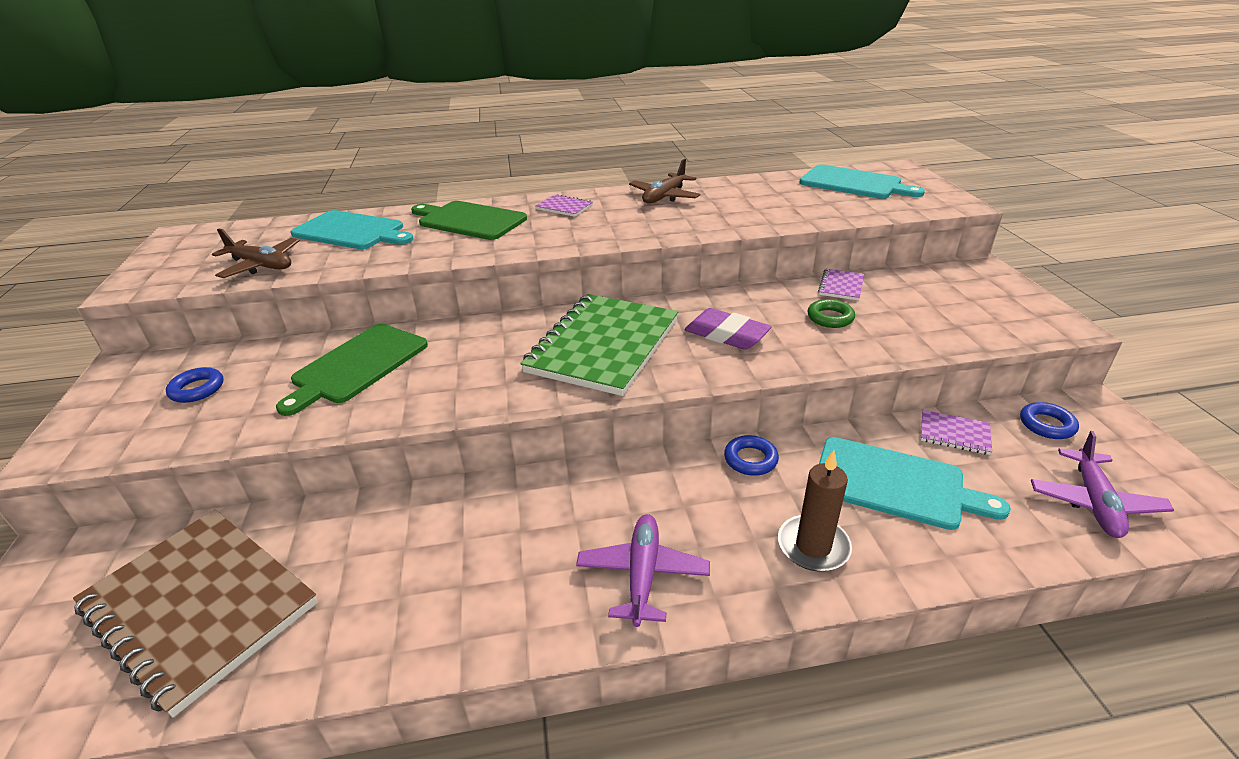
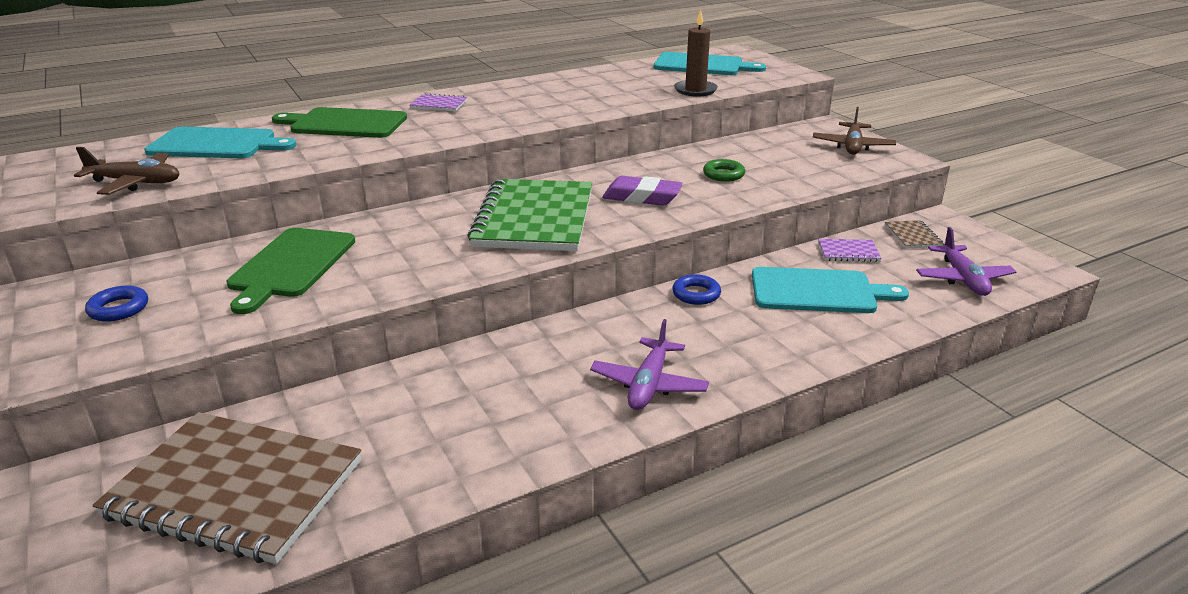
camera: 20 degrees left, 5 degrees down
purple plane [576,514,710,627] -> purple plane turned 150 degrees counterclockwise [590,319,709,410]
brown plane [629,159,700,203] -> brown plane moved to [813,107,896,155]
brown candle [778,450,852,572] -> brown candle moved to [674,10,718,96]
purple notebook [818,269,864,301] -> none
blue ring [1020,402,1079,439] -> brown notebook [885,220,944,249]

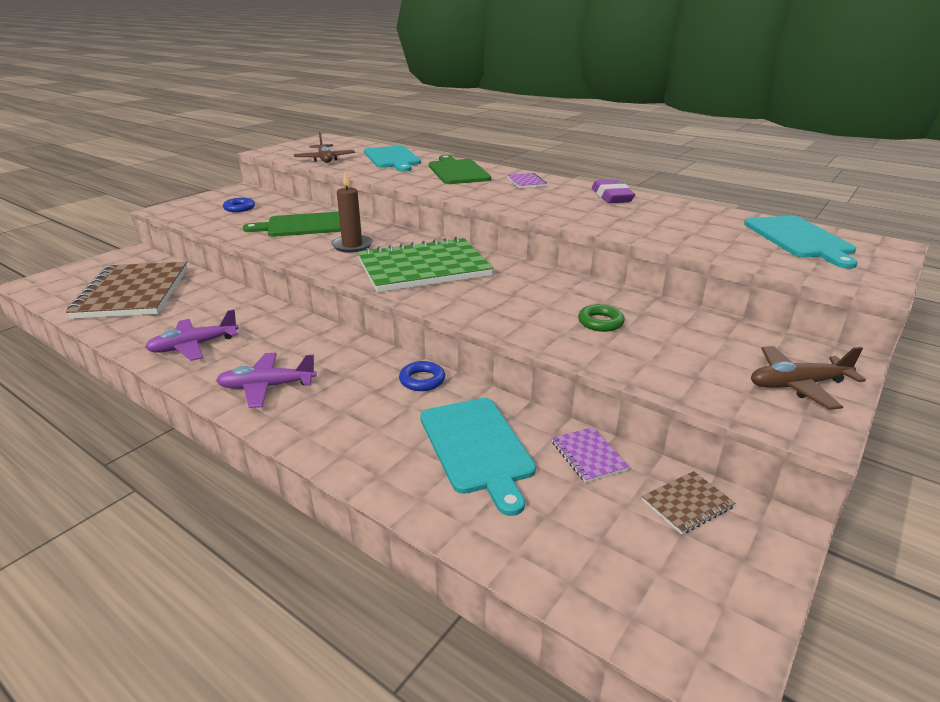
camera: 65 degrees right, 0 degrees up
purple eraser [602,176,682,206] -> purple eraser moved to [592,179,635,203]
brown candle [674,10,718,96] -> brown candle moved to [331,172,373,253]
purple plane [916,227,1016,296] -> purple plane moved to [145,309,239,361]

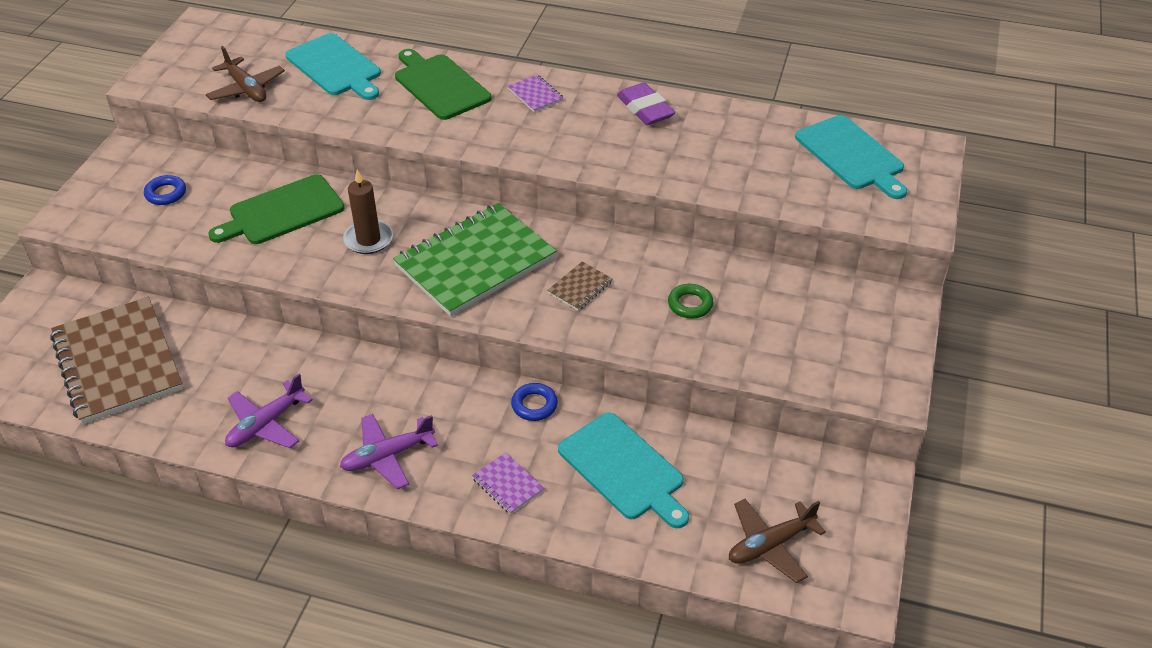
camera: 20 degrees left, 15 degrees up
purple notebook [552,427,629,483] -> purple notebook moved to [472,452,544,515]
brown notebook [642,471,735,535] -> brown notebook moved to [547,262,613,311]
brown plane [751,346,866,410] -> brown plane moved to [729,499,826,583]

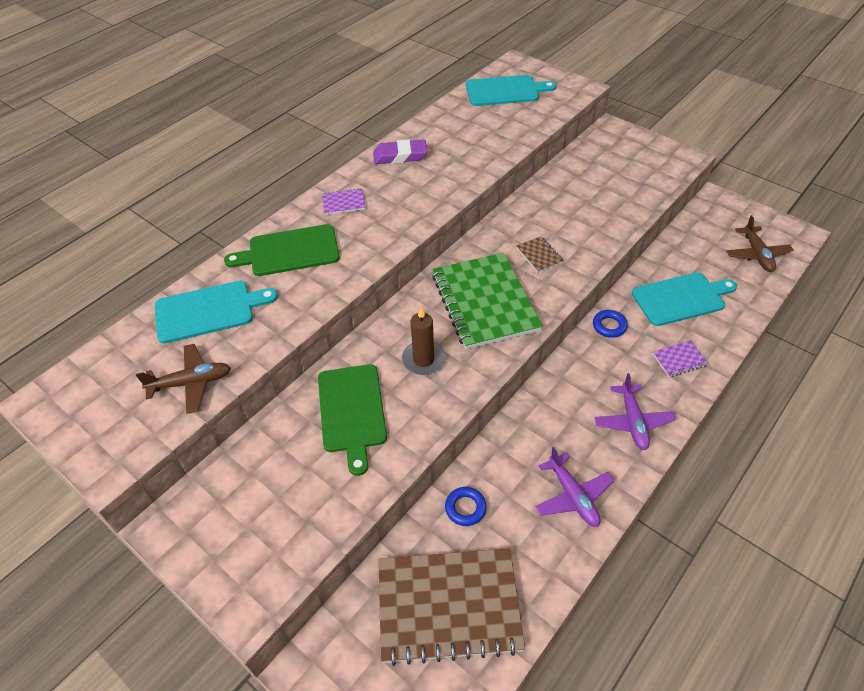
camera: 65 degrees left, 5 degrees up
blue ring [144,175,186,205] -> blue ring moved to [445,487,487,526]
green ring [668,284,713,319] -> none

